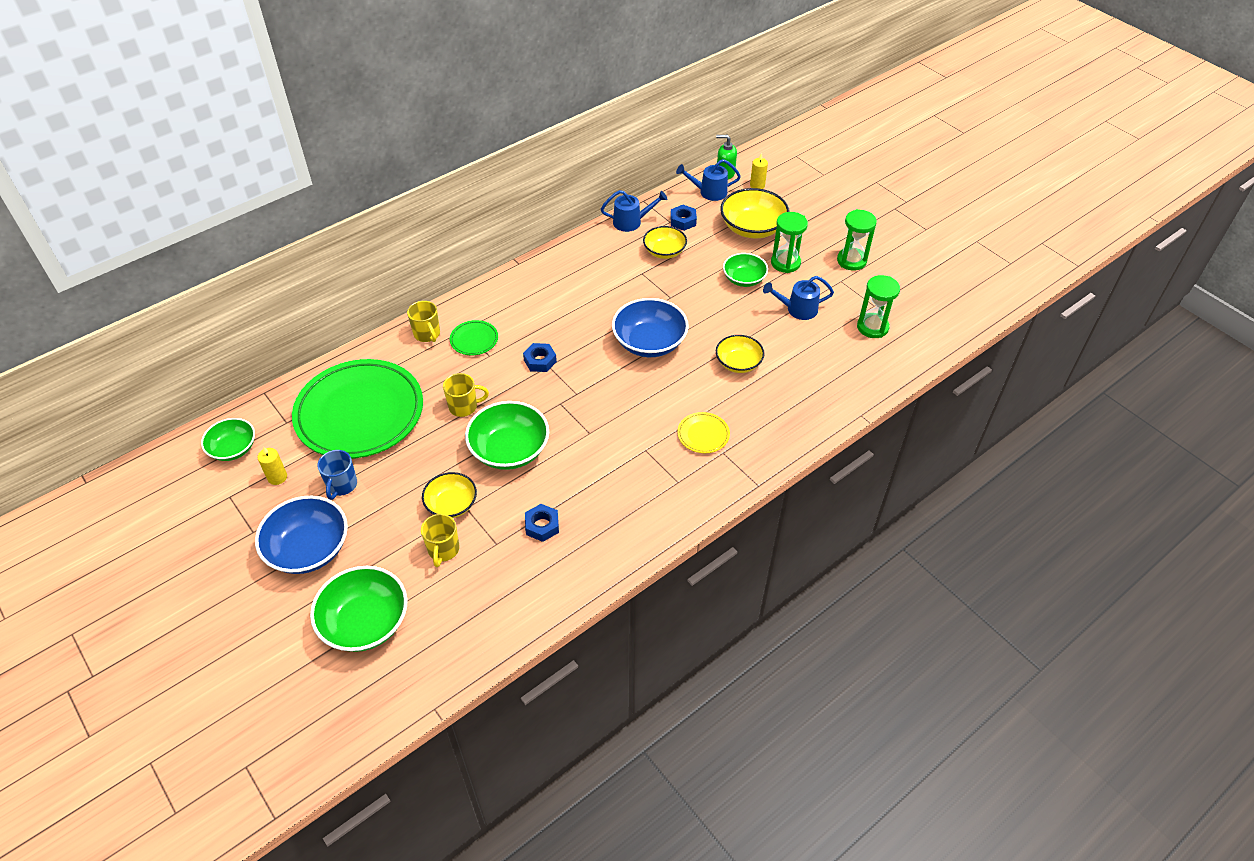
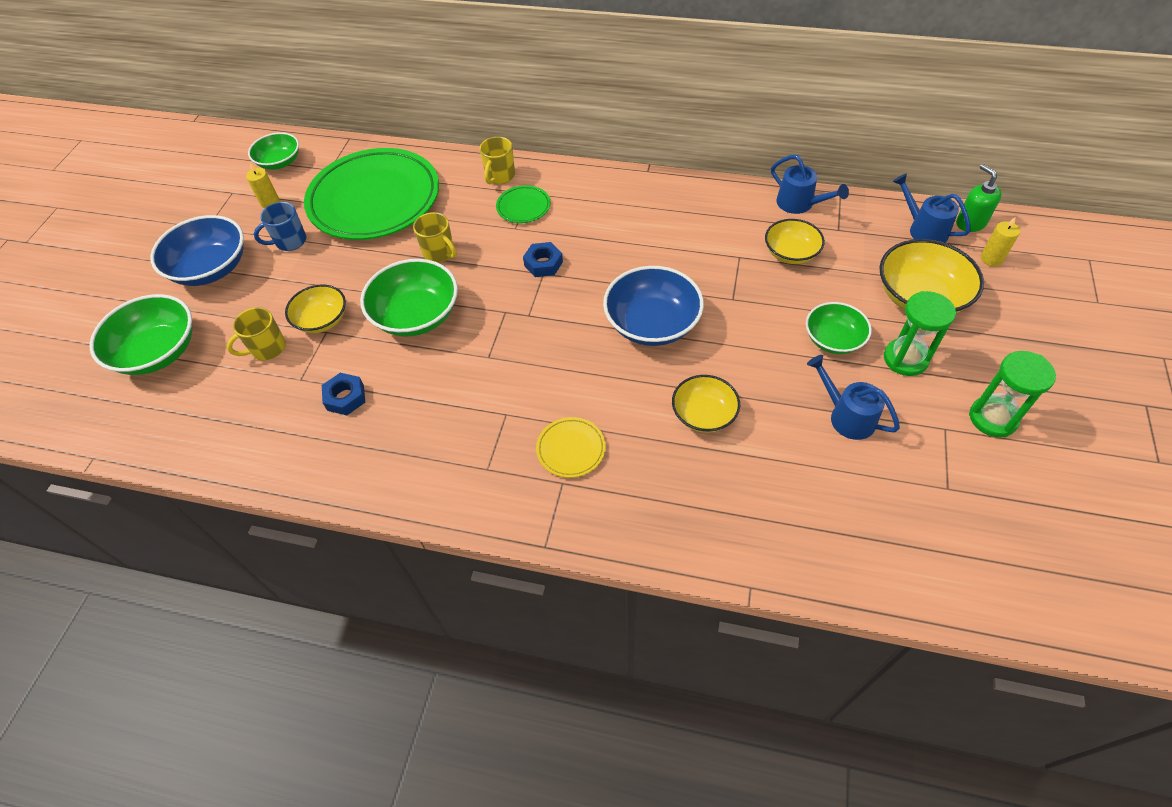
camera: 55 degrees right, 5 degrees up
blue nut [670,205,697,231] -> none
green hourglass [857,275,900,338] -> none

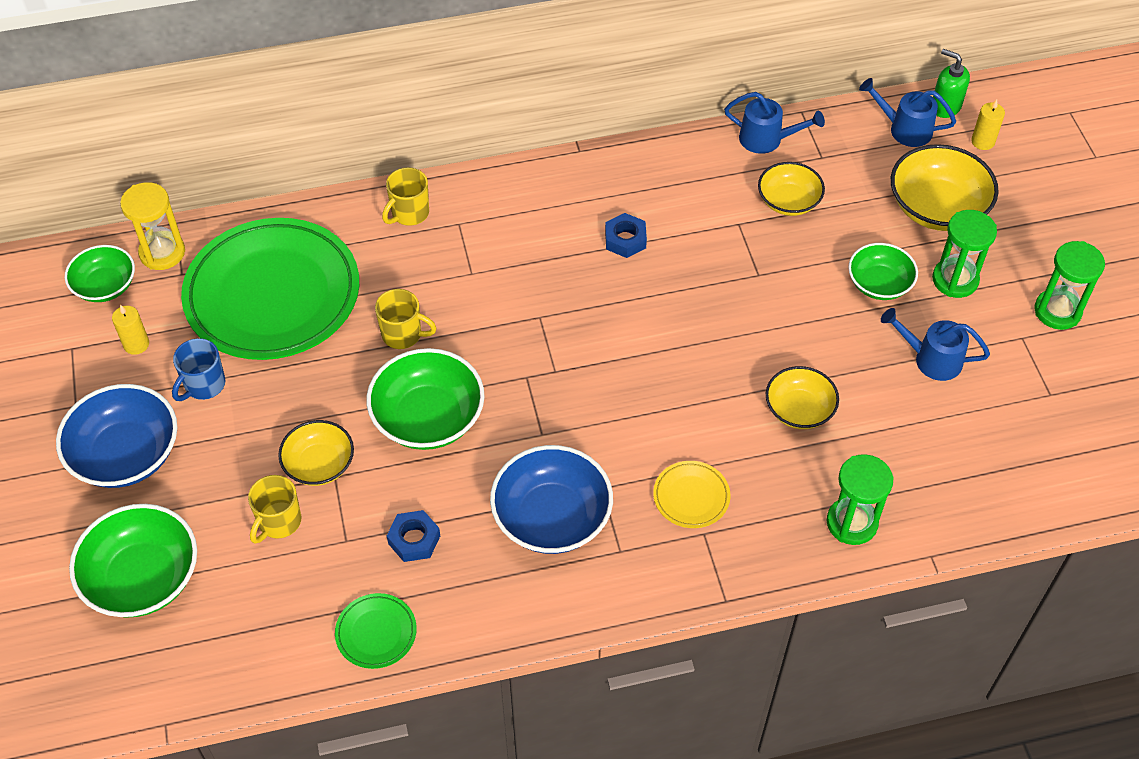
camera: 30 degrees left, 0 degrees up
yellow mug [479,137,515,184] -> yellow mug turned 45 degrees clockwise [382,167,429,226]
green plate [496,185,551,223] -> green plate moved to [335,593,416,669]
blue nut [523,242,563,277] -> blue nut moved to [605,213,647,258]
blue bowl [603,266,704,346] -> blue bowl moved to [490,445,613,554]
none -> yellow hourglass [120,182,185,270]
none -> green hourglass [827,454,894,545]

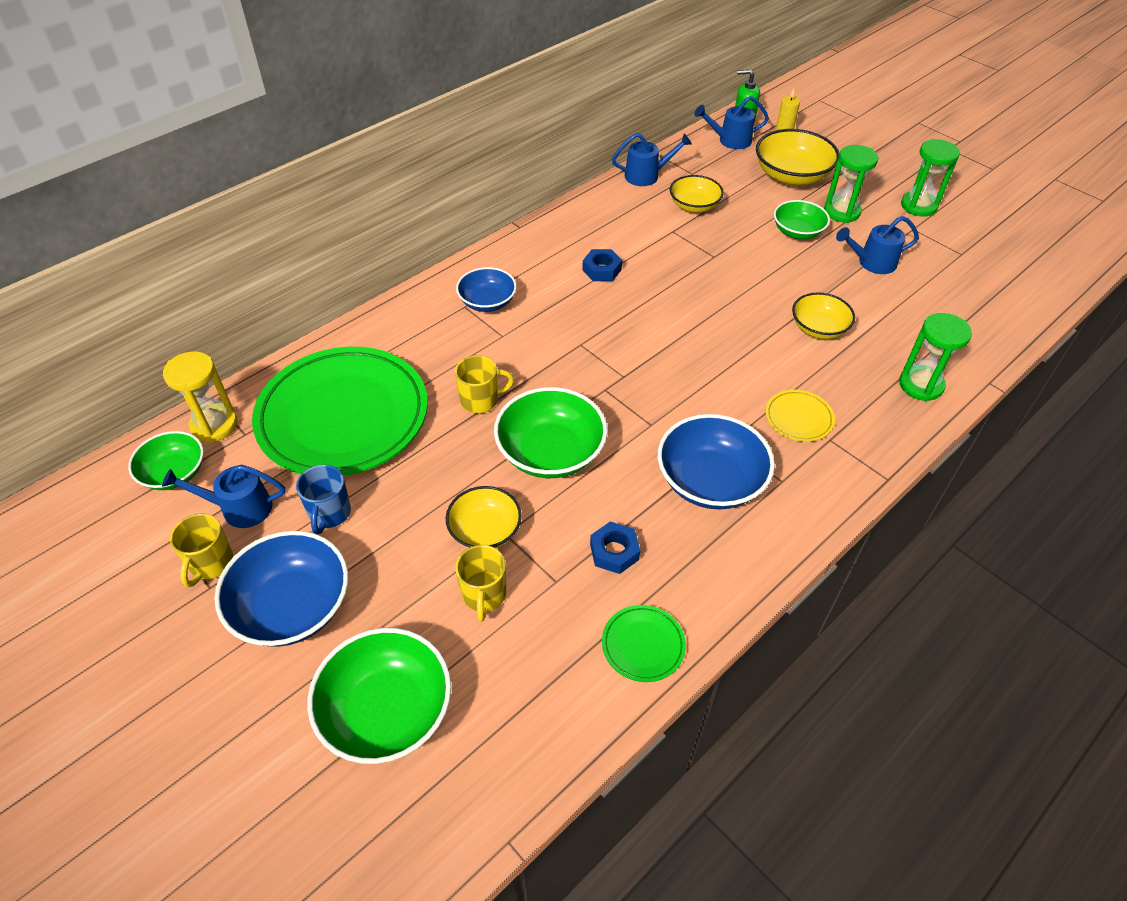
camera: 30 degrees left, 5 degrees down
yellow candle [112,304,149,355] -> blue watering can [162,465,285,528]
yellow mug [382,167,429,226] -> yellow mug moved to [170,513,233,587]
none -> blue bowl [456,267,517,312]

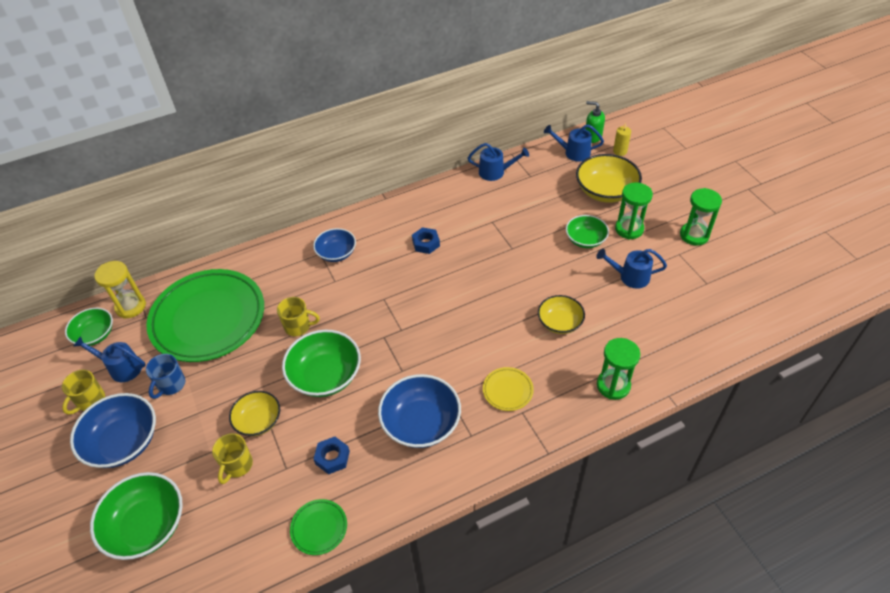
camera: 20 degrees right, 0 degrees up
yellow bowl [670,175,724,213] -> none

